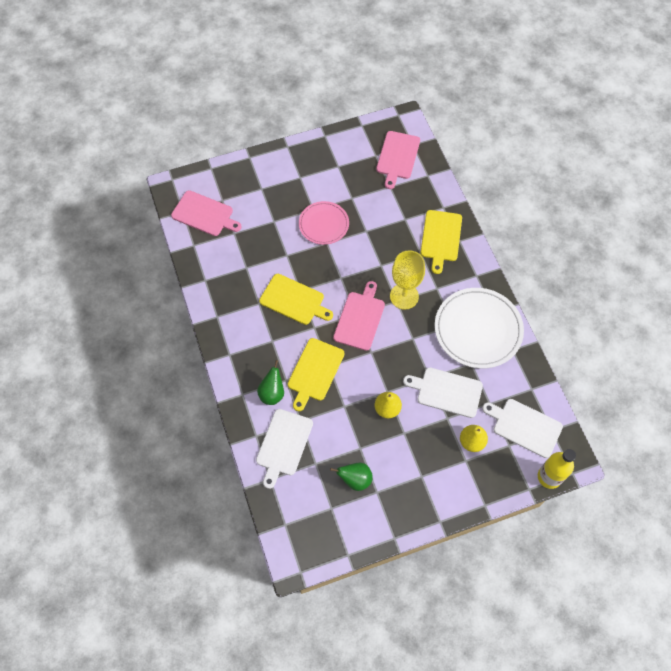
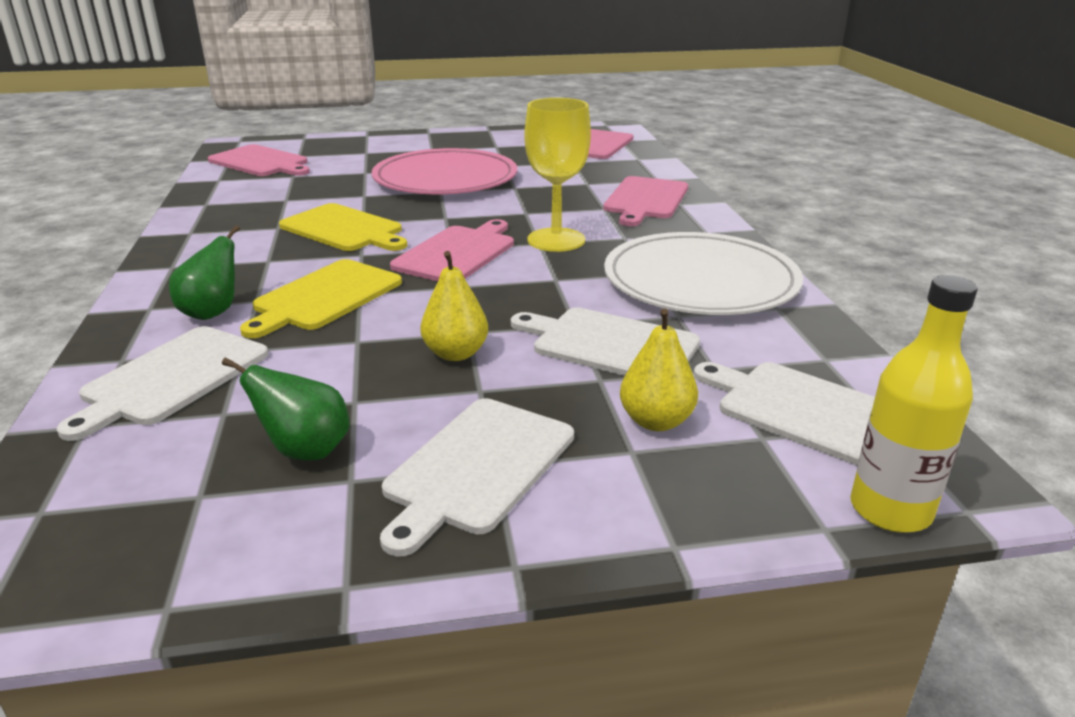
camera: 10 degrees right, 35 degrees down
pink plate [299,201,349,245] -> pink plate [372,148,517,194], size x1.65
yellow cutting board [420,210,462,274] -> pink cutting board [603,176,688,226]
none -> white cutting board [380,398,574,557]

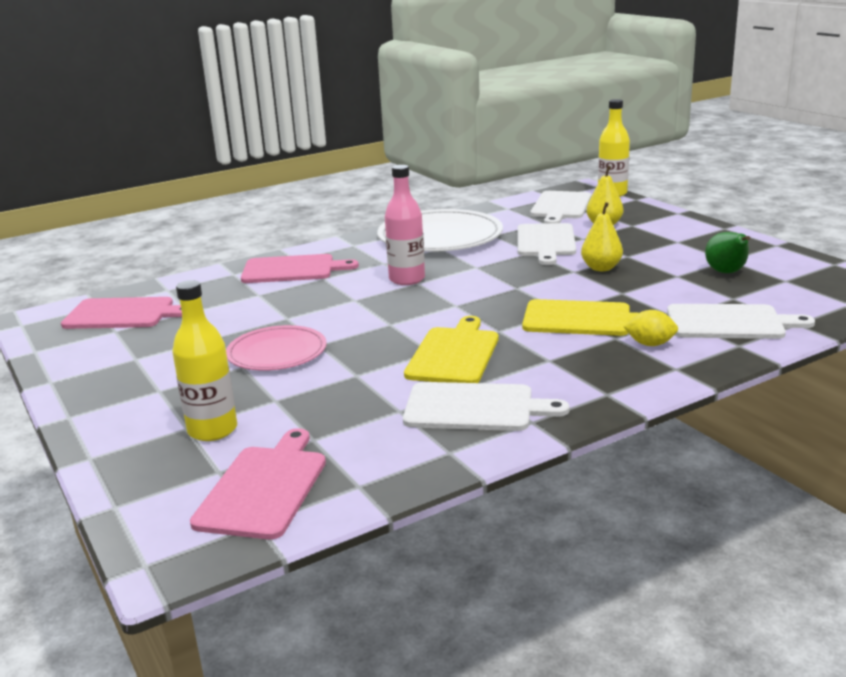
camera: 110 degrees left, 5 degrees down
green pear [169,225,240,320] -> yellow lemon [624,310,678,346]
pink plate [372,148,517,194] -> pink plate [226,325,327,371], size x0.61
white cutting board [380,398,574,557] -> white cutting board moved to [403,382,569,431]
pink cutting board [390,219,514,281] -> none
yellow goblet [524,98,591,252] -> pink bottle [385,165,425,285]
none -> yellow bottle [172,280,237,441]

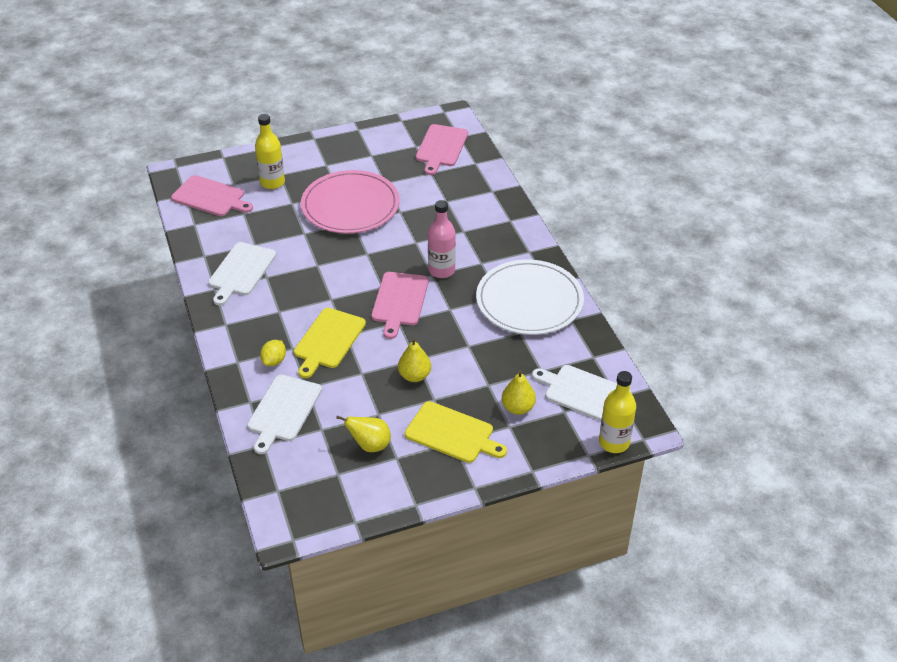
camera: 100 degrees right, 20 degrees up
pink plate [226,325,327,371] -> pink plate [301,170,400,234], size x1.65
pink cutting board [241,254,359,283] -> pink cutting board moved to [371,272,429,339]
yellow cutting board [404,316,498,383] -> yellow cutting board moved to [405,401,507,463]
white cutting board [518,223,576,265] -> none
green pear [705,232,750,273] -> yellow pear [336,416,391,452]

